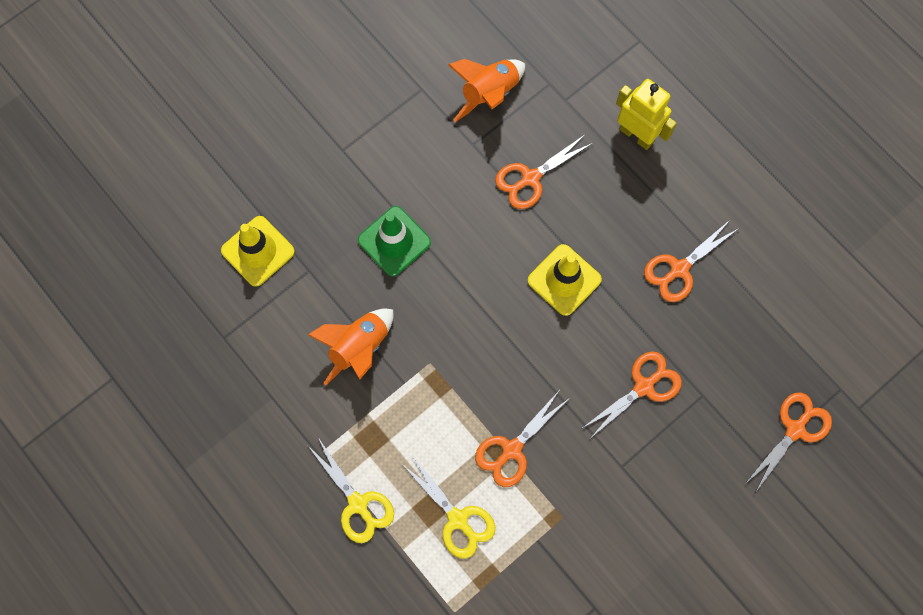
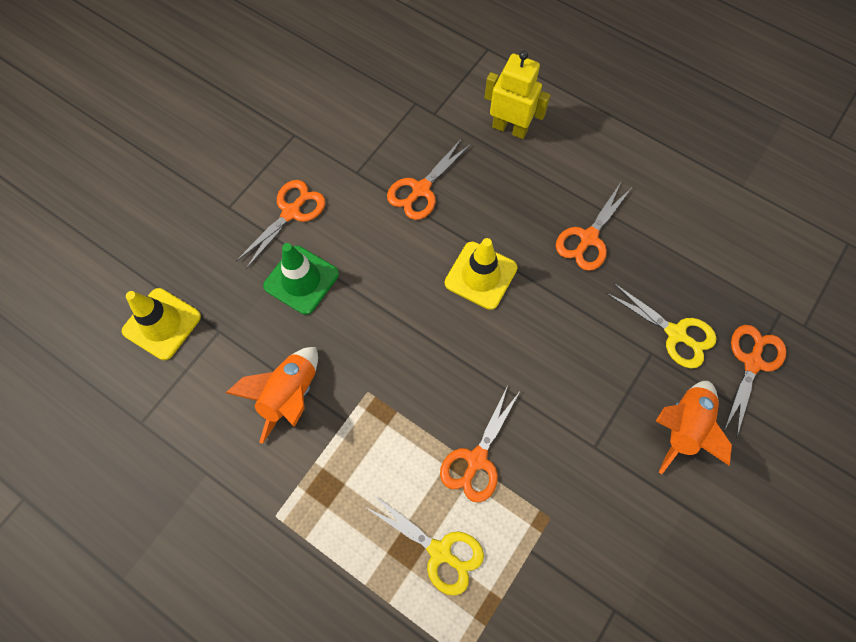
camera: 15 degrees left, 5 degrees down
yellow scissors [308,439,394,543] -> yellow scissors moved to [606,283,717,368]
orange rocket [448,59,525,122] -> orange rocket moved to [656,381,732,474]
orange scissors [581,351,682,438] -> orange scissors moved to [236,180,325,269]

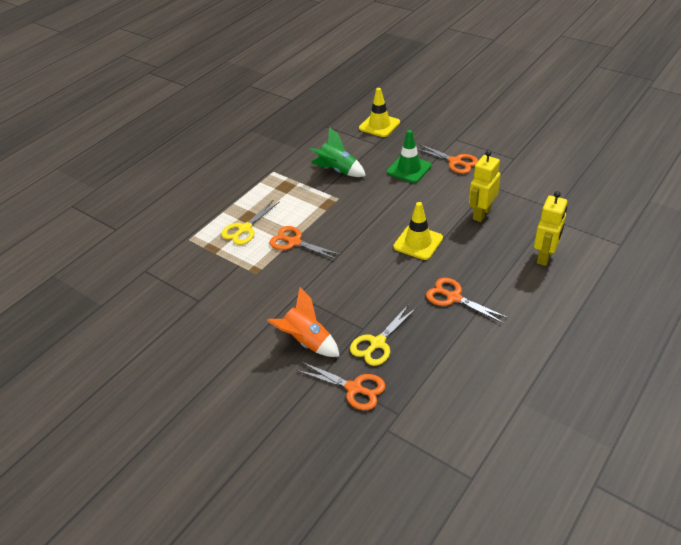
camera: 95 degrees right, 25 degrees down
orange rocket [226,347,318,444] -> green rocket [309,127,366,177]
orange scissors [387,138,472,220] -> yellow robot [469,150,501,222]

